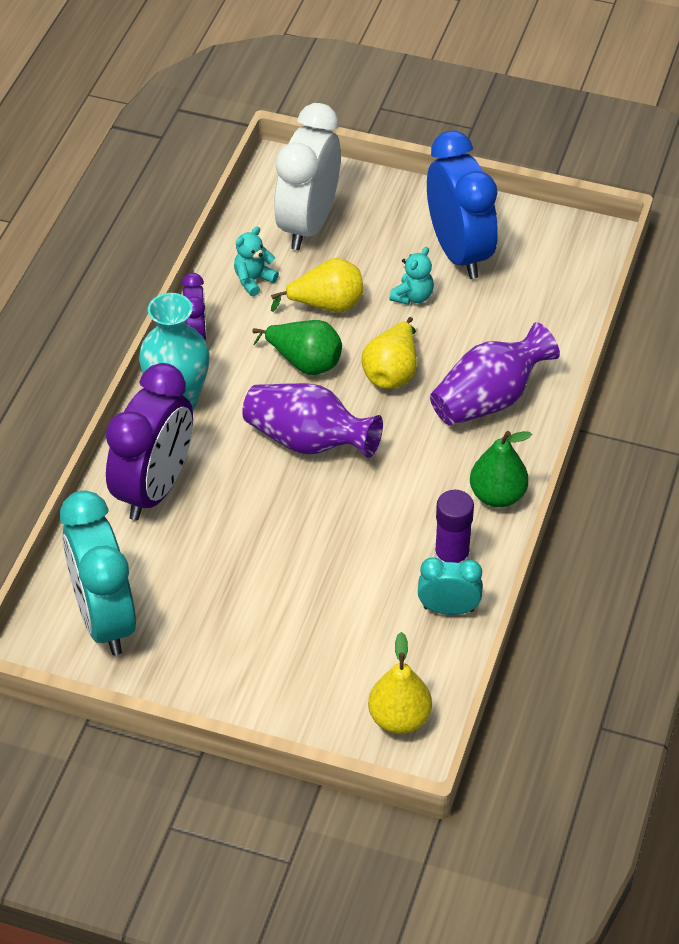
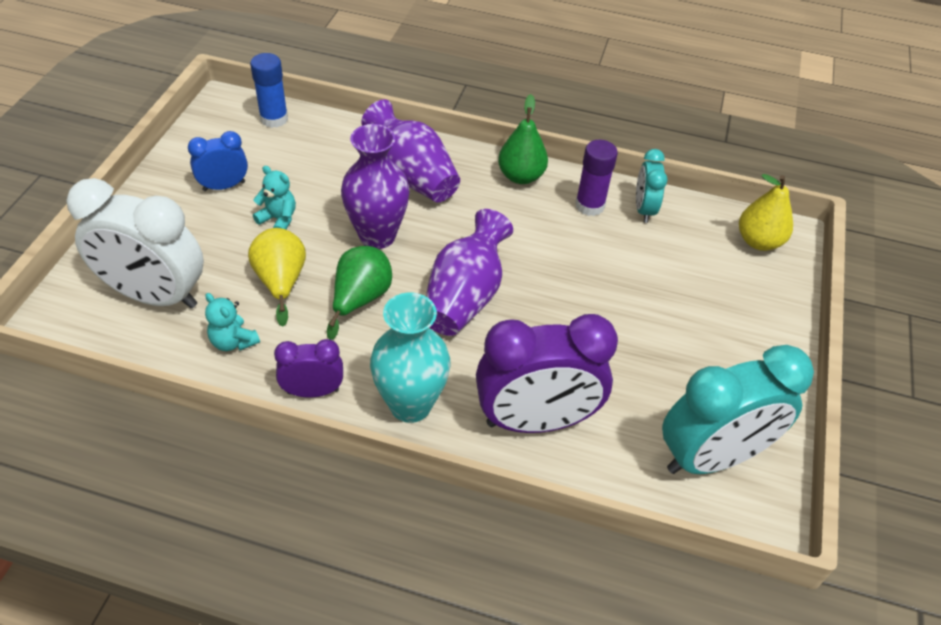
camera: 95 degrees left, 0 degrees up
purple clock [106,363,193,521] -> purple clock turned 150 degrees clockwise [476,314,618,433]
yellow pear [362,317,417,389] -> purple vase [341,124,410,249]
blue clock [427,130,498,279] -> blue clock [188,131,248,191], size x0.51
none -> blue glue stick [250,53,288,128]

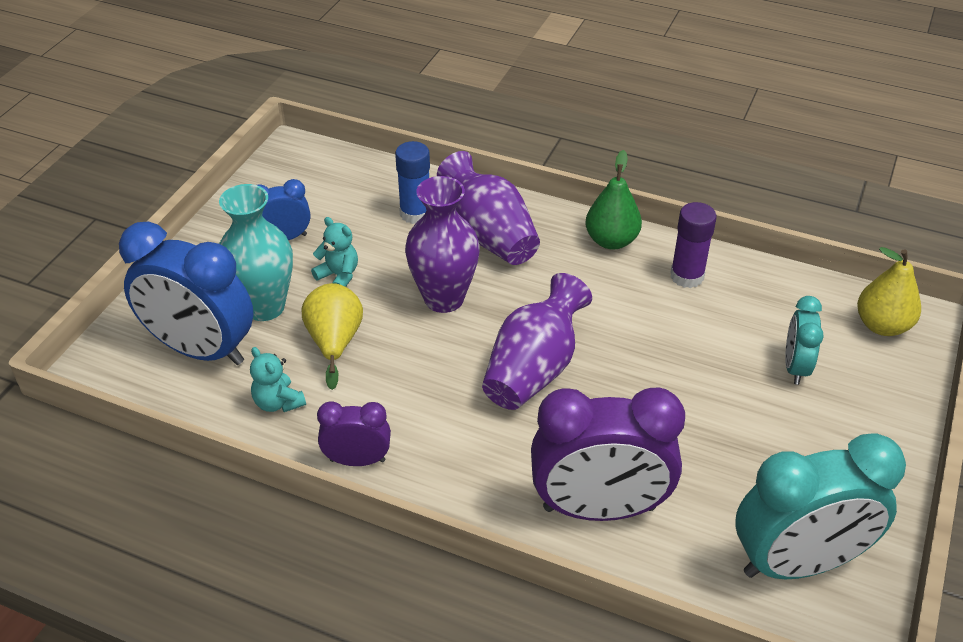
camera: 10 degrees right, 5 degrees down
white clock [66,178,204,308] -> blue clock [119,221,254,365]
blue glue stick [250,53,288,128] -> blue glue stick moved to [395,141,430,224]
green pear [327,246,392,340] -> none
turquoise vase [370,293,451,423] -> turquoise vase moved to [219,184,293,321]
turquoise clock [636,149,667,223] -> turquoise clock moved to [785,296,824,385]

